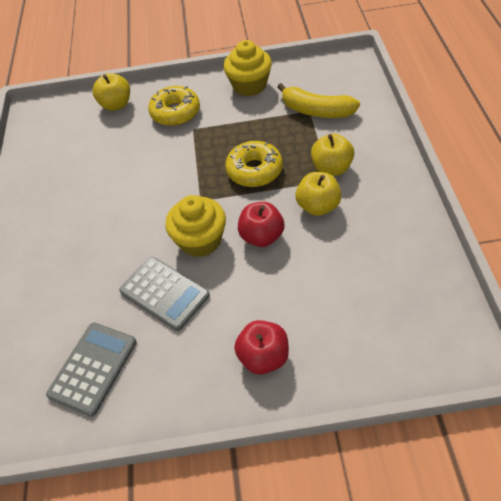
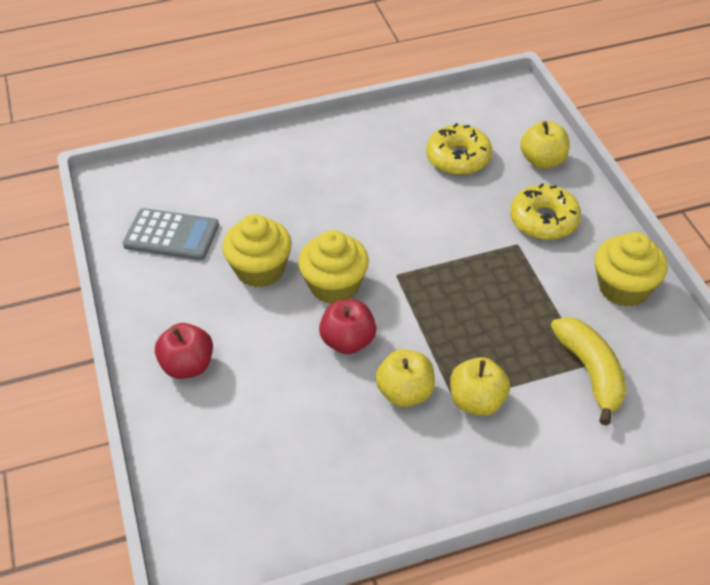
camera: 75 degrees right, 5 degrees down
grey calculator [119,257,210,331] -> yellow cupcake [222,214,292,287]
yellow donut [225,141,283,187] -> yellow donut moved to [426,123,492,175]
yellow banana [277,83,360,118] -> yellow banana turned 150 degrees clockwise [551,317,626,426]

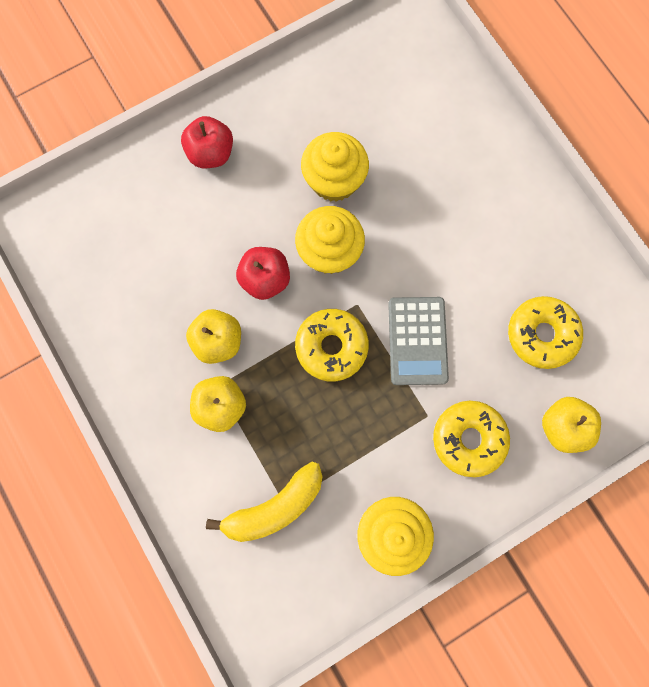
camera: 75 degrees right, 30 degrees up
grey calculator [123,208,219,261] -> grey calculator moved to [388,297,449,385]
none -> yellow donut [295,309,369,382]

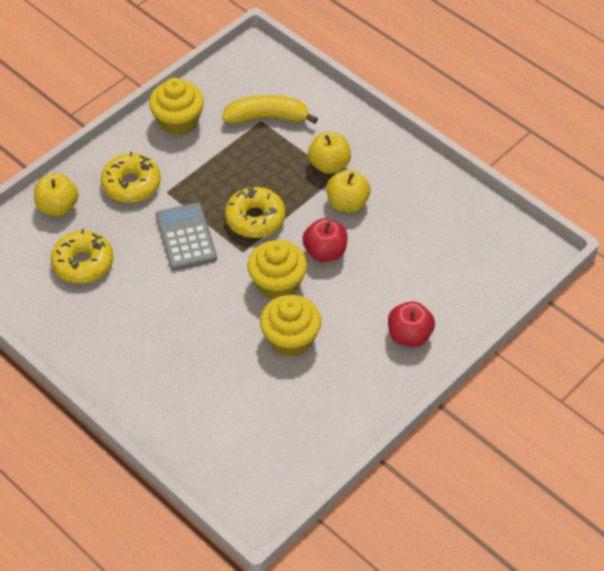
camera: 165 degrees right, 25 degrees down
yellow banana [206,462,323,542] -> yellow banana turned 45 degrees clockwise [222,95,318,124]

